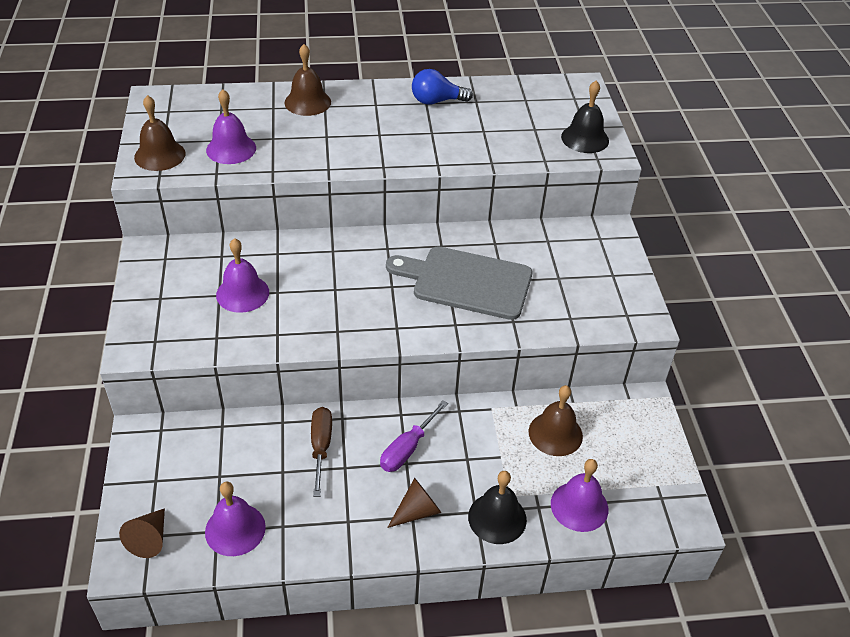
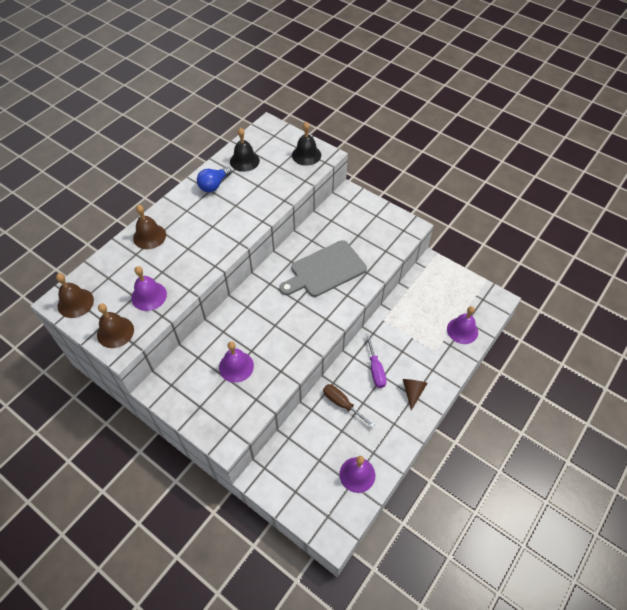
camera: 45 degrees left, 10 degrees up
brown cone [119,508,165,558] -> none
black bell [468,471,527,544] -> black bell moved to [230,128,260,172]
brown bell [529,385,583,456] -> brown bell moved to [56,273,94,318]

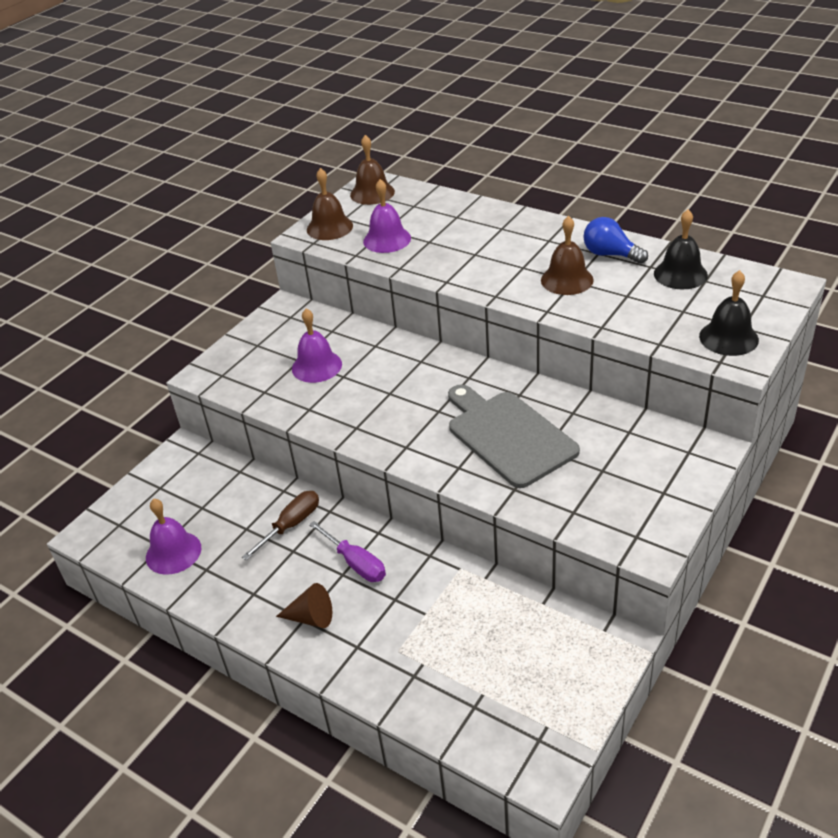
camera: 90 degrees right, 15 degrees down
brown bell [133,205,166,249] -> brown bell moved to [541,216,593,295]
purple screwdriver [366,334,387,388] -> purple screwdriver turned 120 degrees counterclockwise [309,521,386,582]
purple bell [447,306,478,344] -> none

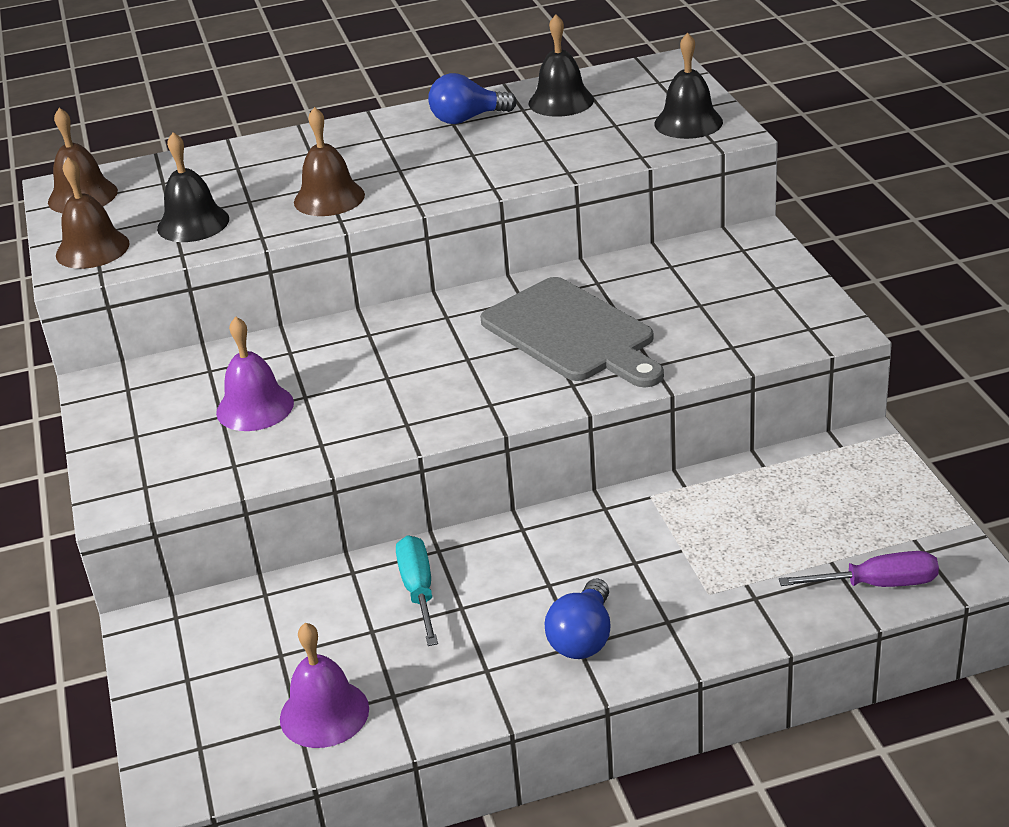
camera: 50 degrees left, 5 degrees down
brown screwdriver [242,491,319,561] -> turquoise screwdriver [396,535,438,646]
brown cone [276,583,332,628] -> blue light bulb [545,579,610,659]
purple screwdriver [309,521,386,582] -> purple screwdriver moved to [779,551,939,587]
purple bell [363,179,411,253] -> black bell [157,132,229,242]
grey cutting board [448,384,580,488] -> grey cutting board turned 135 degrees counterclockwise [480,277,664,387]
brown bell [541,216,593,295] -> brown bell moved to [294,107,365,216]

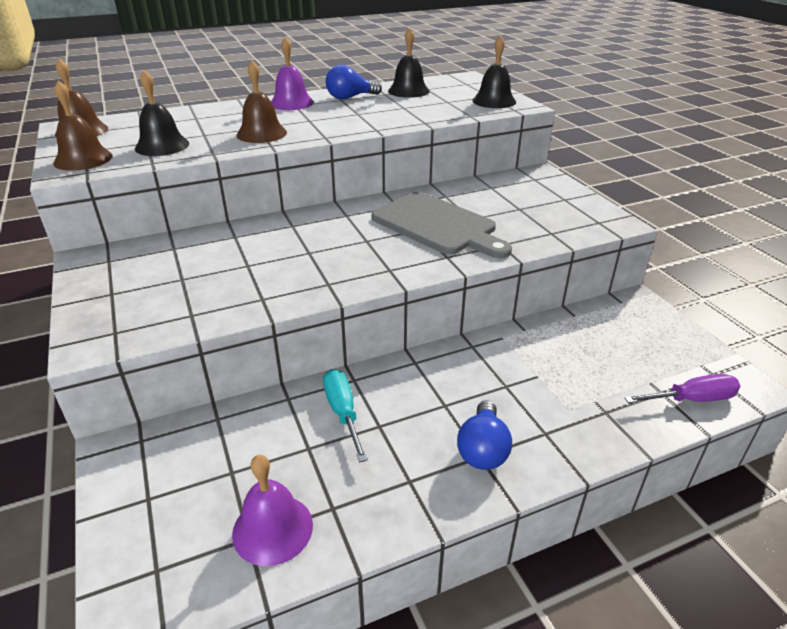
camera: 10 degrees left, 0 degrees up
purple bell [216,316,294,431] -> purple bell moved to [271,37,314,110]

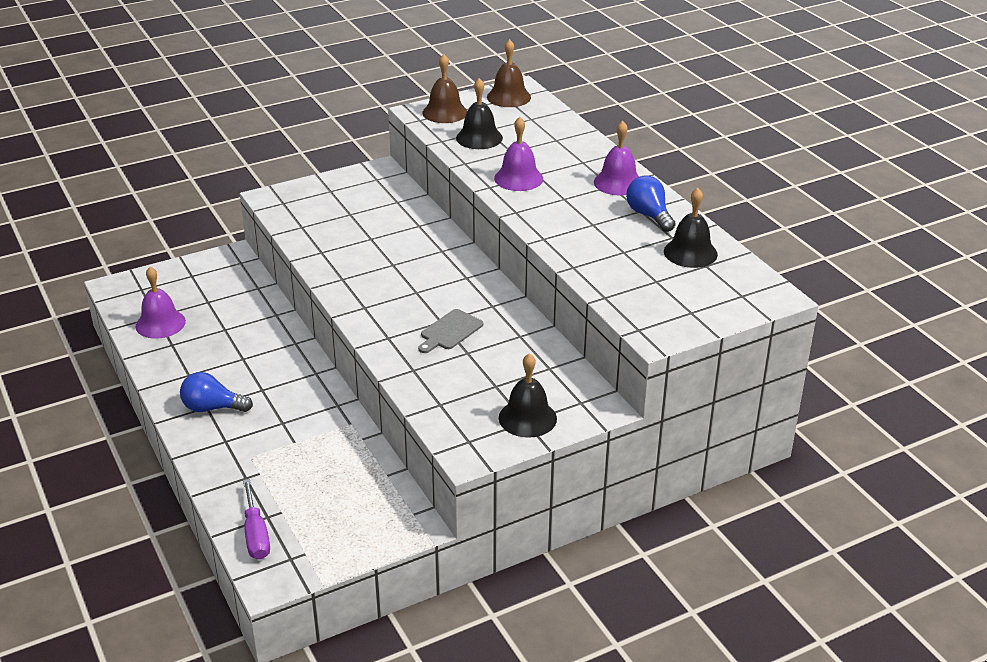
camera: 85 degrees right, 0 degrees up
brown bell [236,61,287,143] -> purple bell [494,117,543,191]
turquoise screwdriver [323,369,368,462] -> none
grey cutting board [371,192,512,258] -> grey cutting board [418,309,483,353], size x0.50
black bell [472,35,516,108] -> black bell moved to [499,353,557,438]

